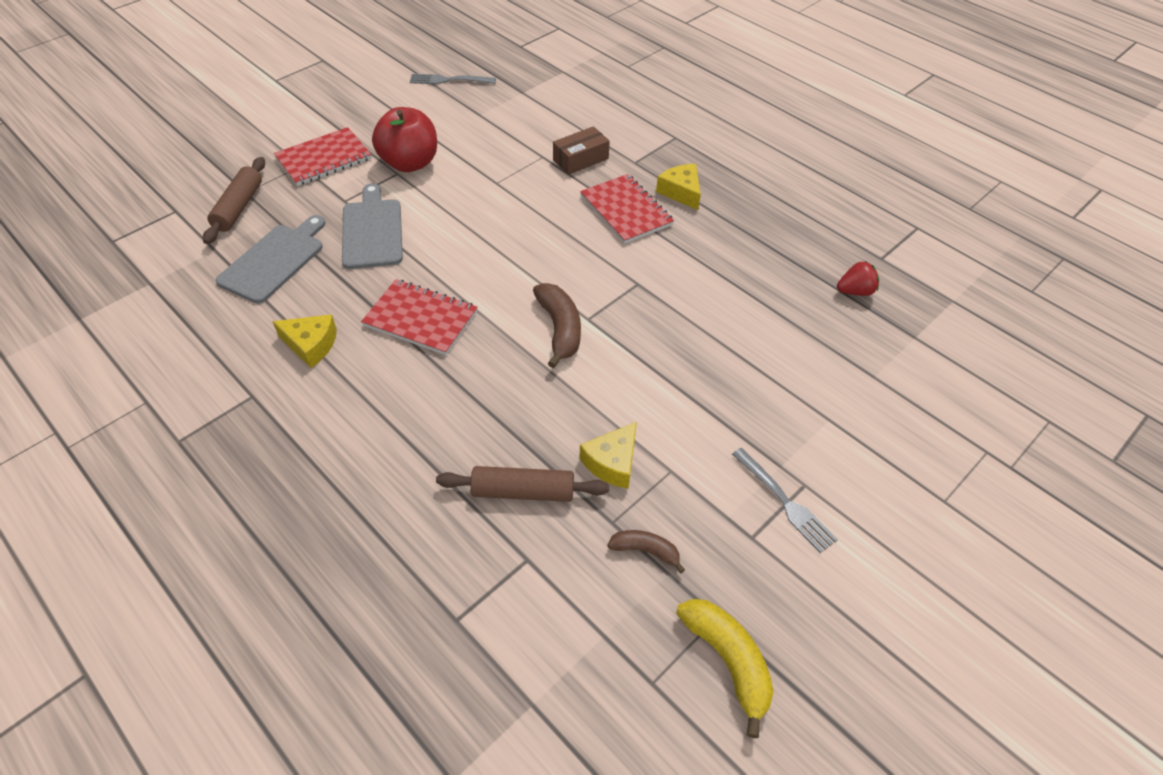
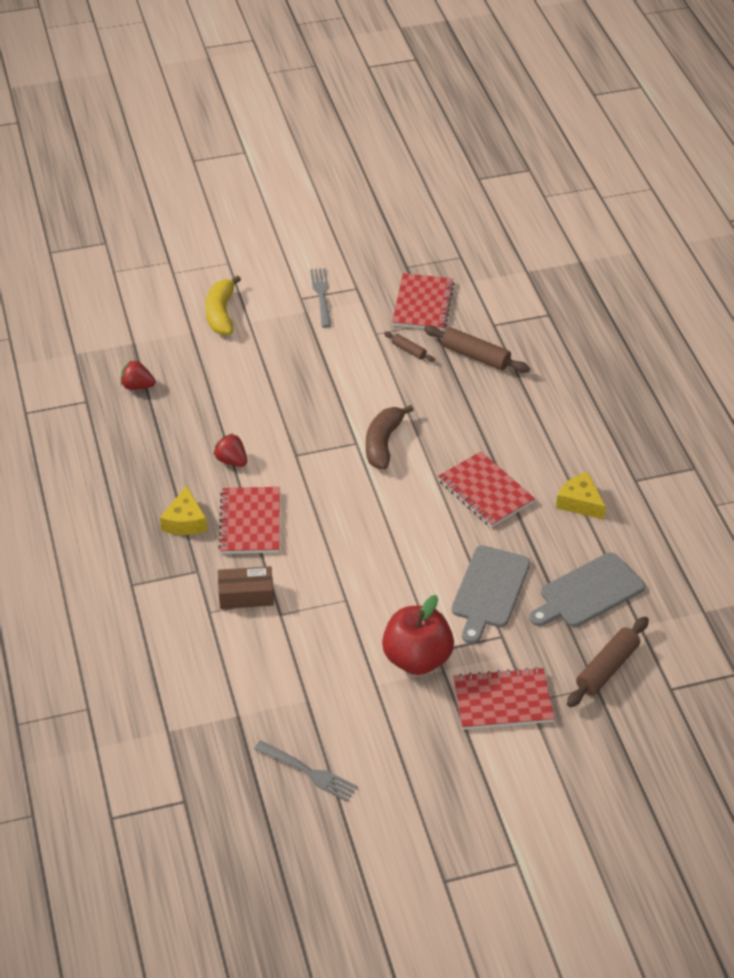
camera: 150 degrees left, 5 degrees down
yellow cheese [580,422,637,489] -> brown rolling pin [384,332,435,362]
brown banana [607,530,685,573] -> red notebook [392,273,455,331]
yellow banana [676,599,774,738] -> yellow banana moved to [205,275,241,336]
none -> red strawberry [214,433,247,467]

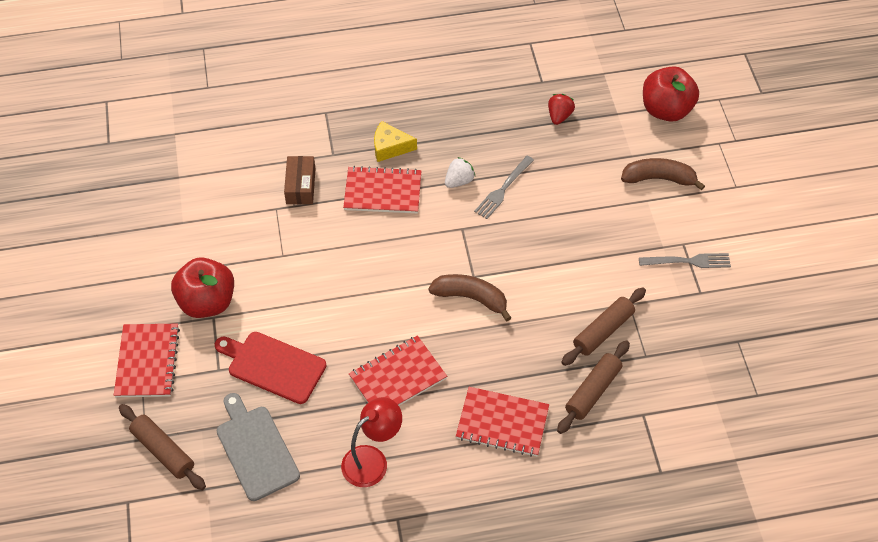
camera: 95 degrees right, 10 degrees up
yellow banana [205,275,241,336] -> brown banana [621,158,705,191]
red strawberry [214,433,247,467] -> white strawberry [445,157,475,188]
grey fork [254,740,358,802] -> grey fork moved to [474,156,534,219]
brown rolling pin [384,332,435,362] -> brown rolling pin [561,287,646,366], size x1.85
red notebook [392,273,455,331] -> red notebook moved to [456,387,549,457]
grey cutting board [451,545,530,644] -> red cutting board [215,332,326,404]
yellow cheese [556,472,606,520] -> red lamp [341,397,402,487]
none -> red apple [643,66,699,121]

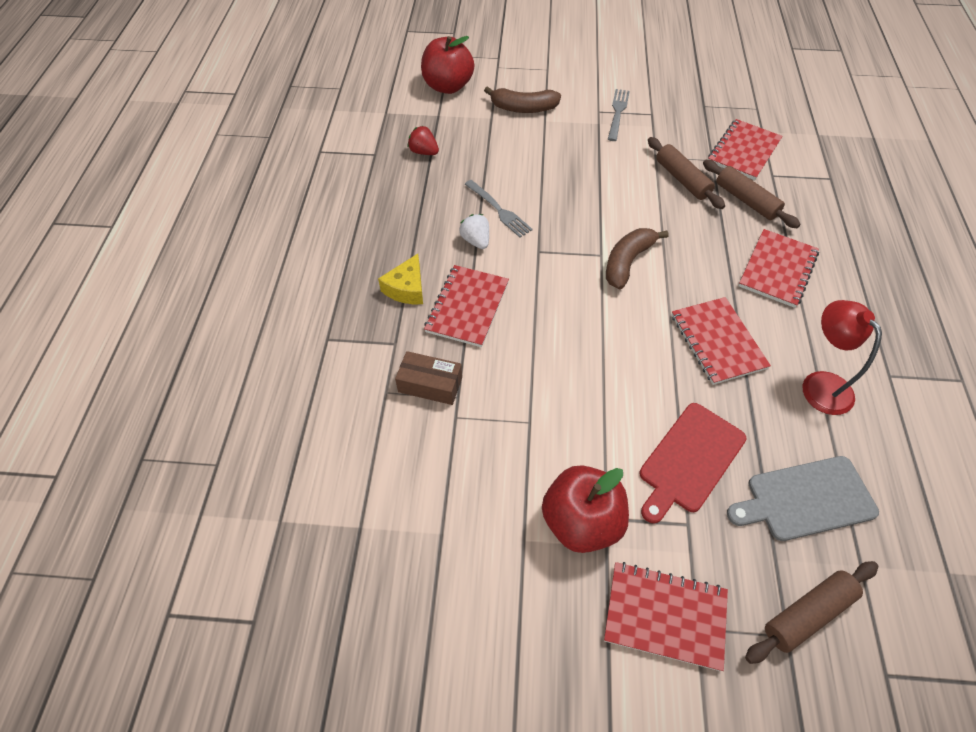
camera: 75 degrees left, 0 degrees up
brown banana [621,158,705,191] -> brown banana turned 105 degrees counterclockwise [484,86,561,113]
none -> red notebook [708,119,783,180]

